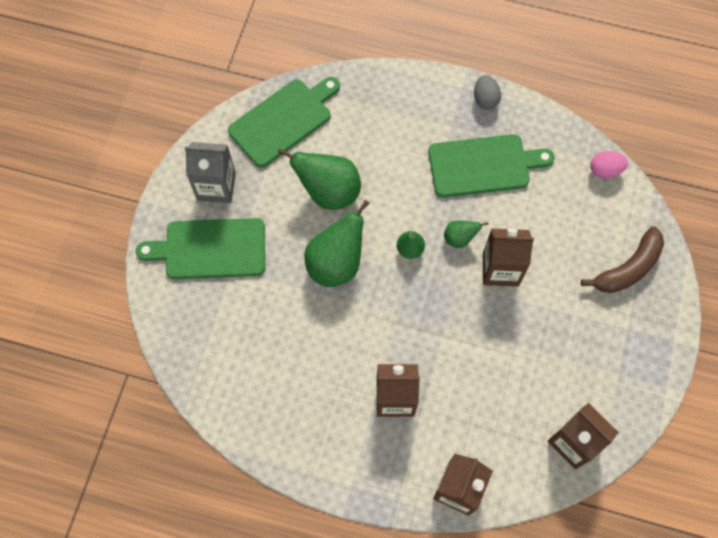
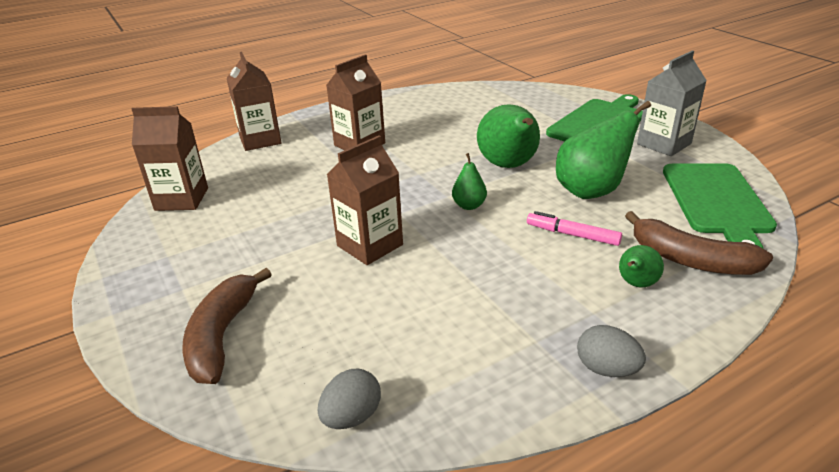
camera: 135 degrees right, 35 degrees down
green cutting board [428,134,555,198] -> none
green pear [444,220,489,248] -> green pear moved to [619,245,664,287]
pink egg [590,151,628,179] -> grey egg [318,369,381,429]
none -> pink marker [527,211,622,246]
none -> brown banana [625,211,773,275]

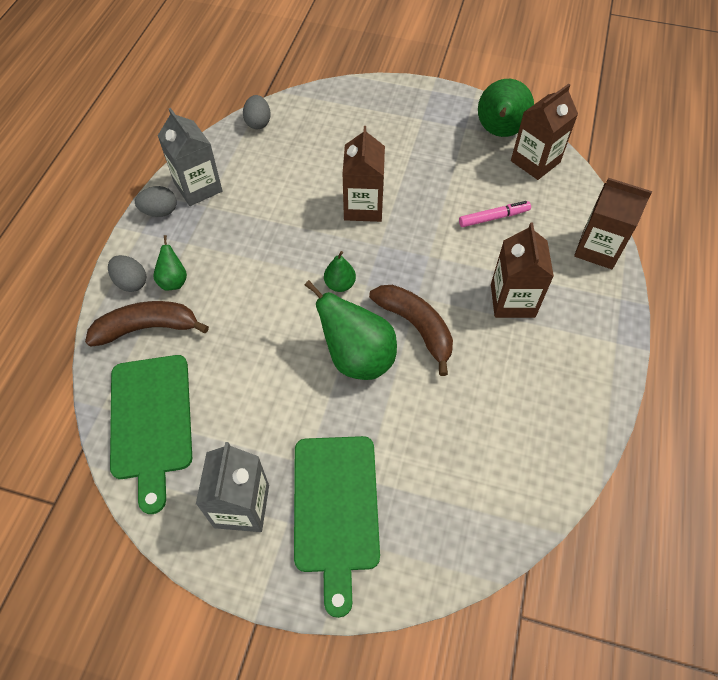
camera: 135 degrees right, 25 degrees up
brown banana [183,268,272,384] -> brown banana moved to [369,285,453,376]
pink marker [527,211,622,246] -> pink marker moved to [459,201,531,227]
green pear [556,101,651,199] -> green pear moved to [478,79,534,137]
green cutting board [663,163,777,249] -> green cutting board turned 150 degrees counterclockwise [110,355,192,514]
none -> grey egg [108,255,146,292]
none -> grey carton [158,108,222,206]

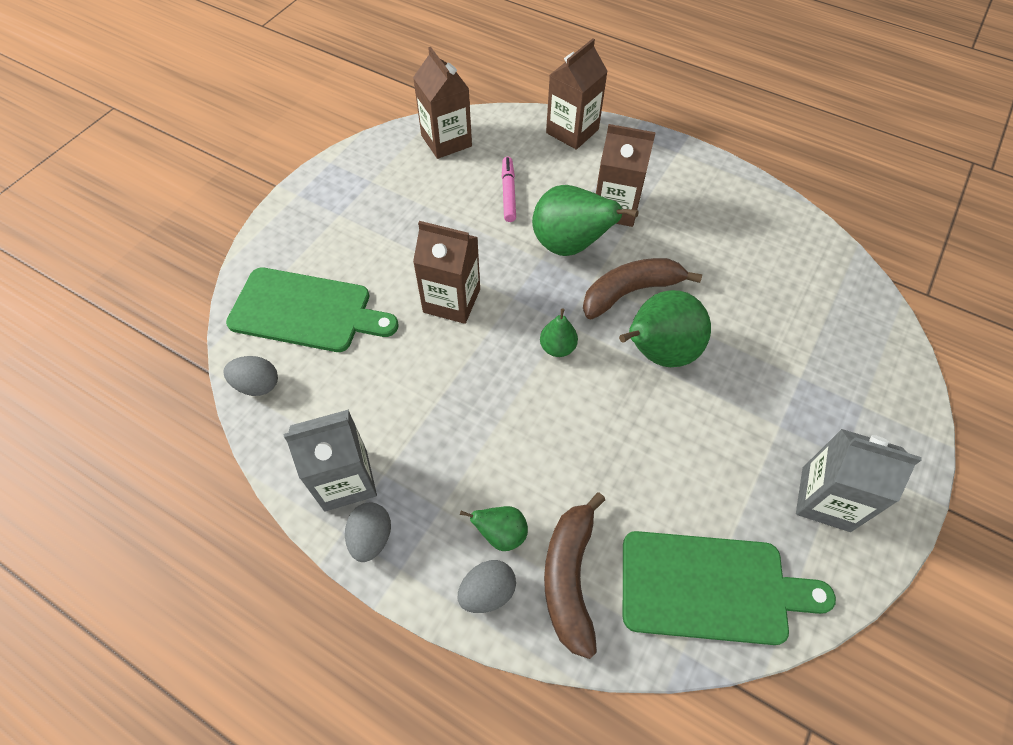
camera: 75 degrees left, 0 degrees up
green cutting board [294,436,380,618] -> green cutting board moved to [226,267,399,352]
green pear [478,79,534,137] -> green pear moved to [532,185,639,256]

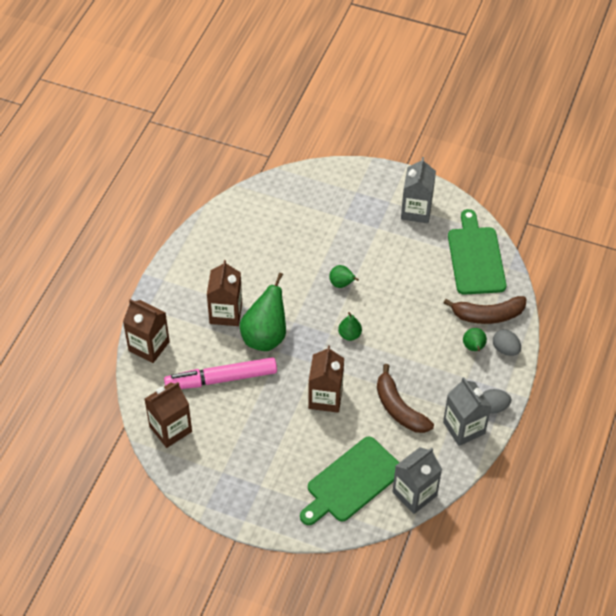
camera: 100 degrees left, 5 degrees down
grey egg [223,356,278,396] -> grey carton [393,447,442,514]
green cutting board [226,267,399,352] -> green cutting board turned 135 degrees counterclockwise [300,437,399,525]
pink marker [502,157,516,222] -> pink marker [164,357,277,389], size x1.87
brown banana [583,258,702,319] -> brown banana moved to [377,364,434,433]
green pear [619,290,711,367] -> green pear [329,265,359,288], size x0.51

